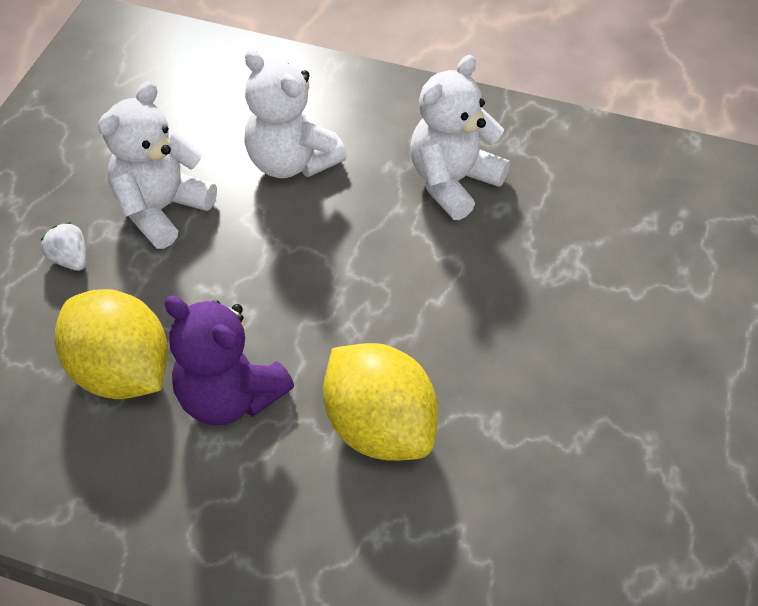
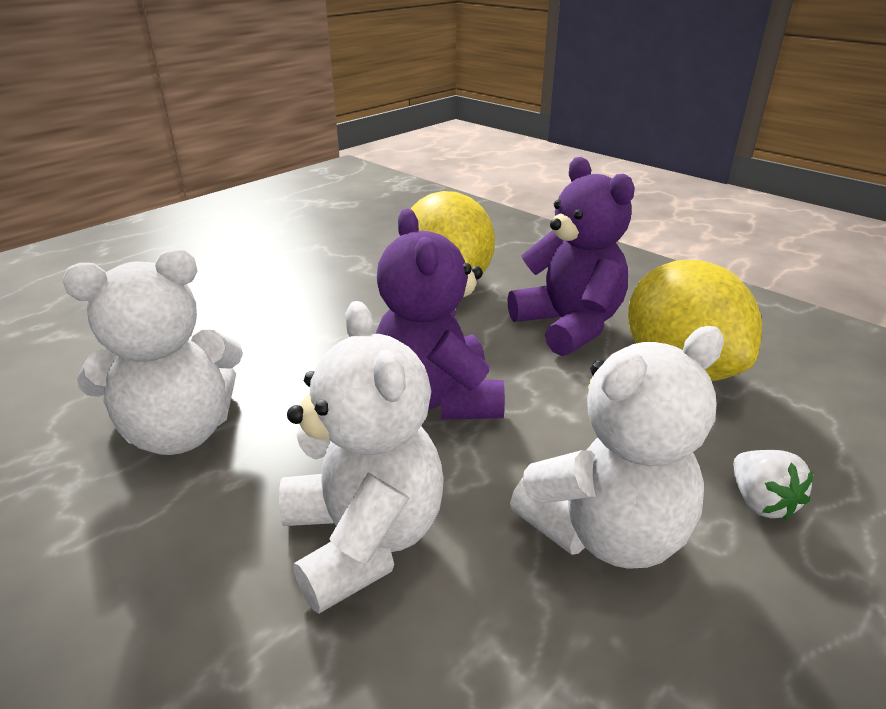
camera: 155 degrees left, 20 degrees down
none -> purple teddy bear [375,209,505,420]

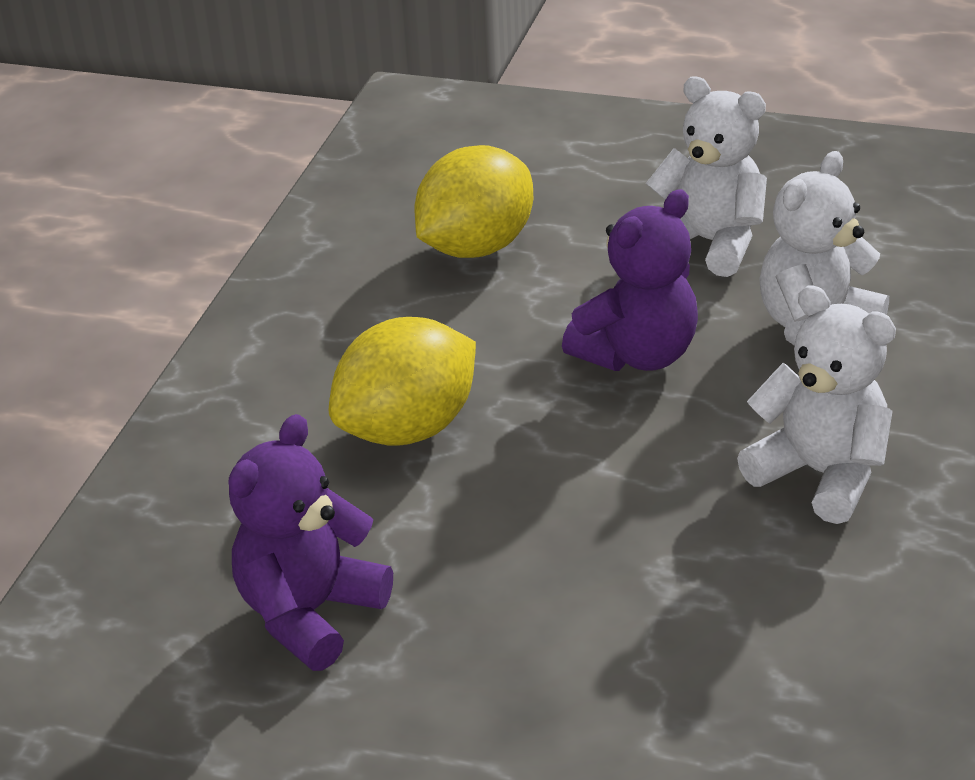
camera: 115 degrees left, 5 degrees up
purple teddy bear [507,157,635,356] -> purple teddy bear moved to [229,414,393,671]
white strawberry [733,450,814,521] -> none

